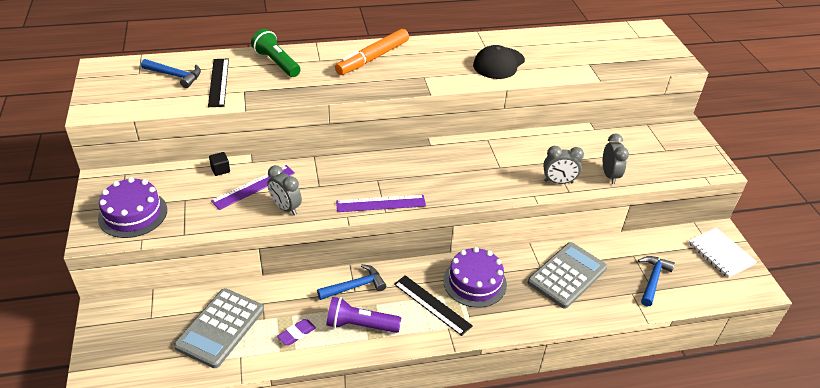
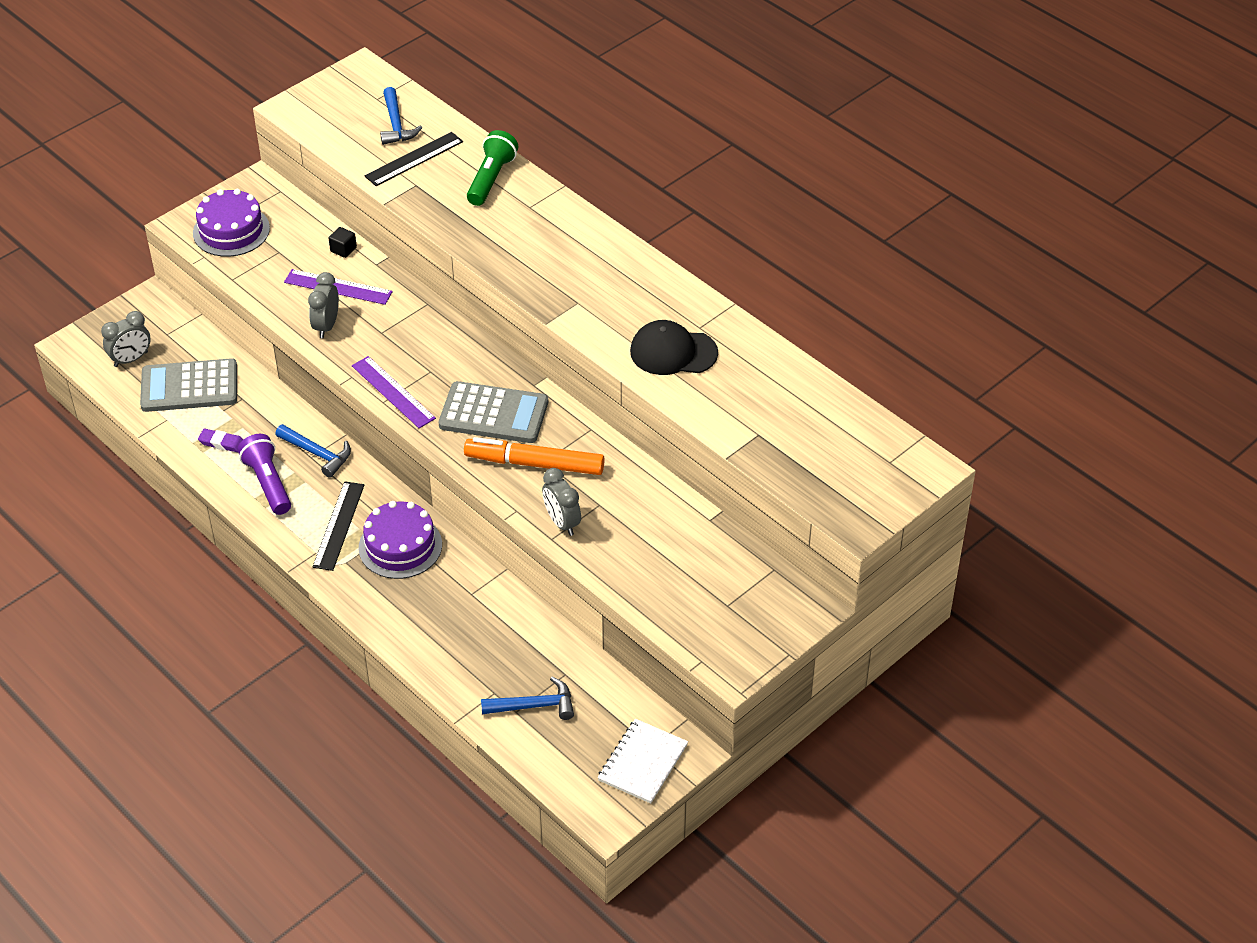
camera: 60 degrees right, 5 degrees up
orange marker [335,29,409,75] -> orange marker moved to [464,437,605,475]
grey calculator [528,242,607,309] -> grey calculator moved to [439,381,548,443]
grey clock [603,133,629,184] -> grey clock moved to [101,311,151,367]

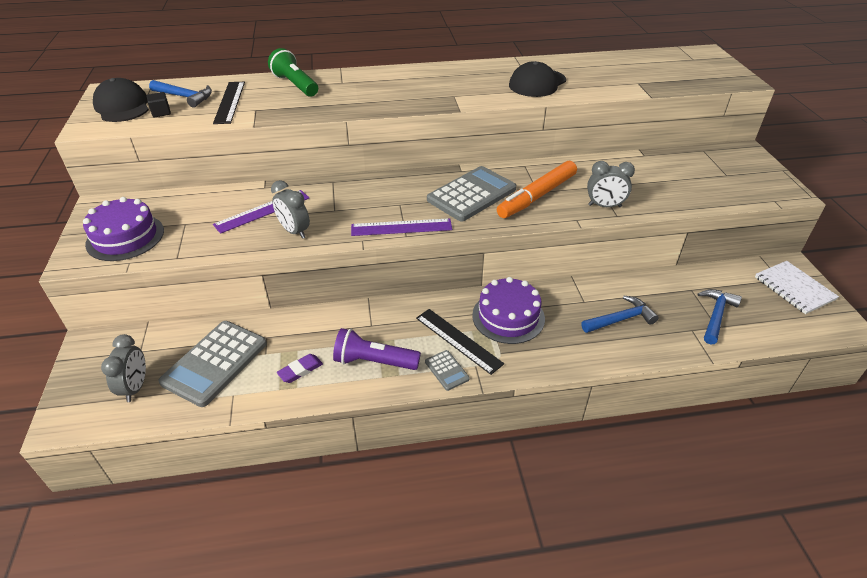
camera: 55 degrees left, 5 degrees down
blue hammer [275,424,351,478] -> blue hammer moved to [581,296,659,333]
black cube [328,227,357,258] -> black cube moved to [147,92,171,117]
none -> black cap [93,78,149,122]
none -> grey calculator [425,350,470,391]

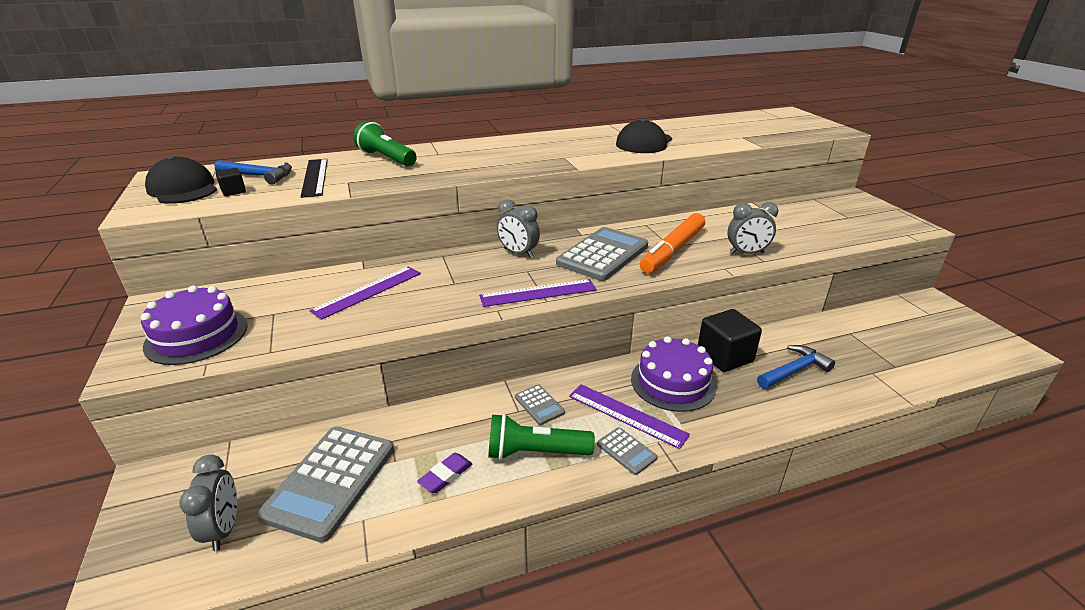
camera: 10 degrees left, 10 degrees down
grey clock [271,180,310,239] -> grey clock moved to [497,199,540,258]
purple flashlight [333,328,421,370] -> green flashlight [488,414,595,460]
black ruler [416,309,504,375] -> purple ruler [569,384,690,449]
blue hammer [698,289,742,344] -> none
white notebook [755,261,839,314] -> none
none -> grey calculator [515,384,565,425]
none -> black cube [698,309,762,372]

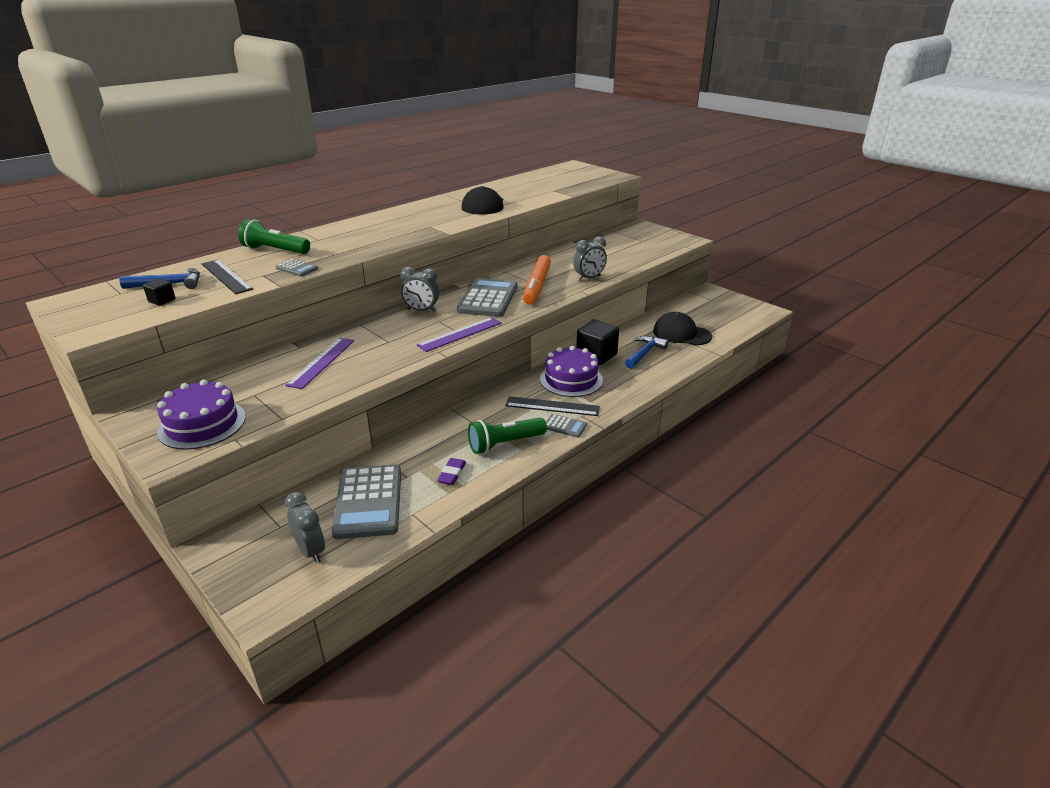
camera: 25 degrees left, 0 degrees up
black cap [145,156,217,204] -> black cap moved to [653,312,712,345]
grey calculator [515,384,565,425] -> grey calculator moved to [276,259,318,276]
purple ruler [569,384,690,449] -> black ruler [505,396,600,416]

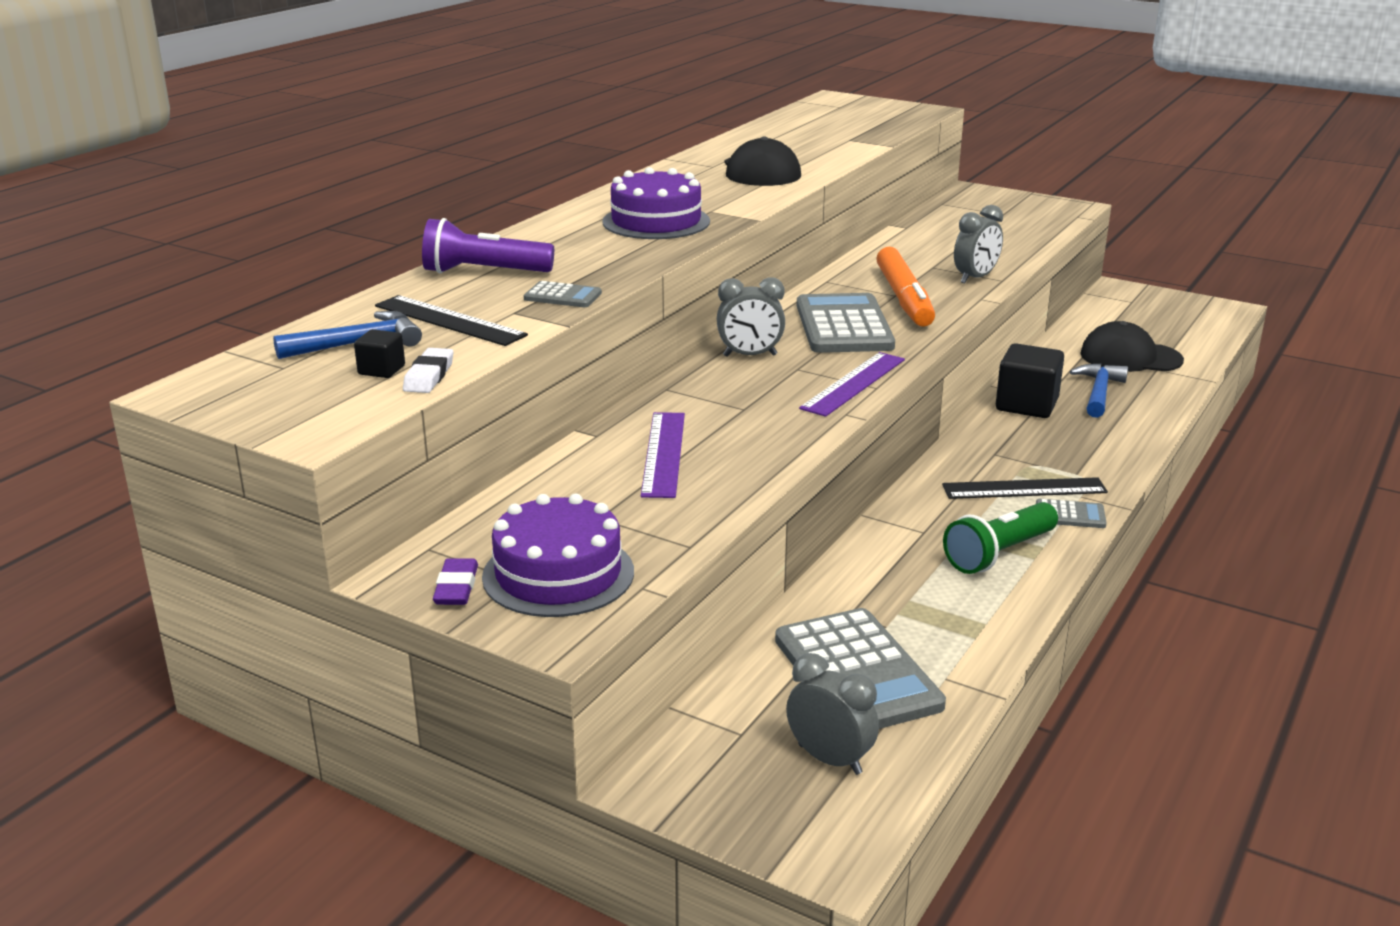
camera: 15 degrees left, 5 degrees down
green flashlight [238,219,310,254] -> purple flashlight [422,218,554,273]
purple eraser [437,458,466,485] -> purple eraser moved to [433,558,478,605]
purple cake [540,346,603,397] -> purple cake moved to [602,167,710,239]
none -> white eraser [403,348,453,393]

